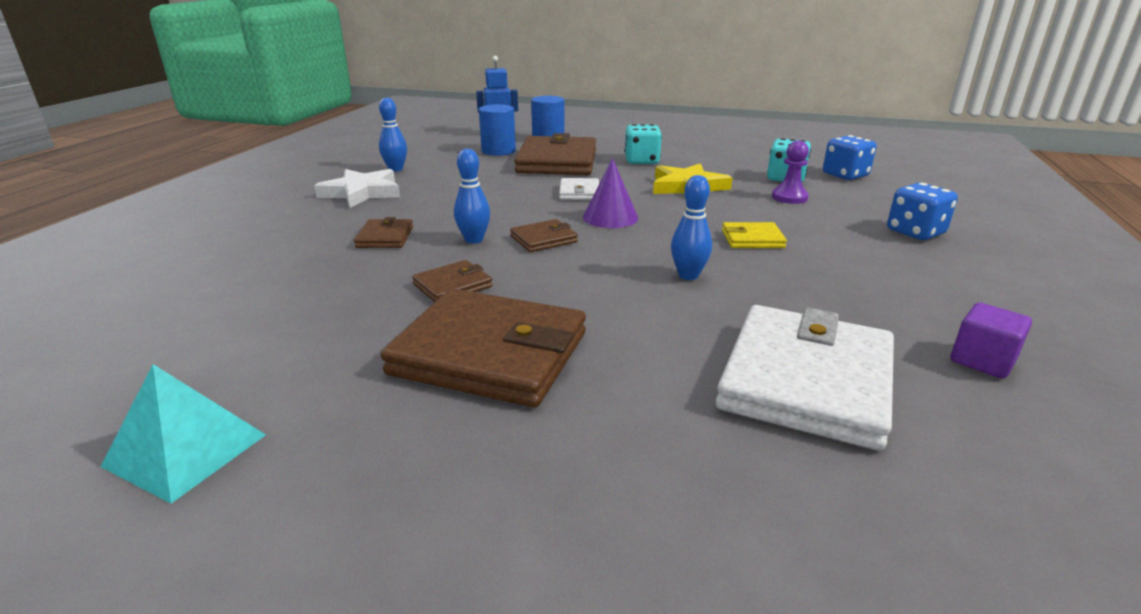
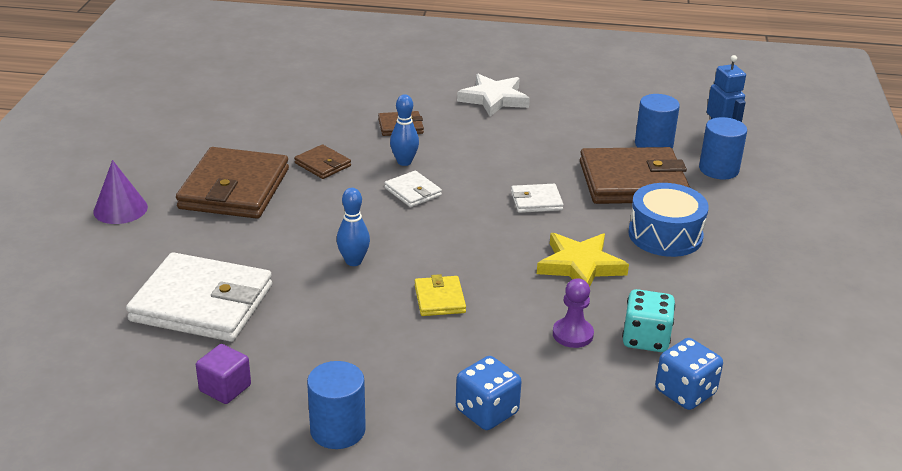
camera: 80 degrees right, 5 degrees up
turquoise pyramid [101,364,266,504] -> none
blue bowling pin [379,98,407,172] -> none
brown wallet [510,219,578,252] -> white wallet [384,171,442,207]
purple cone [583,158,638,228] -> purple cone moved to [93,160,148,224]
turquoise dice [624,124,662,164] -> blue drum [628,183,709,257]
none -> blue cylinder [307,361,366,449]

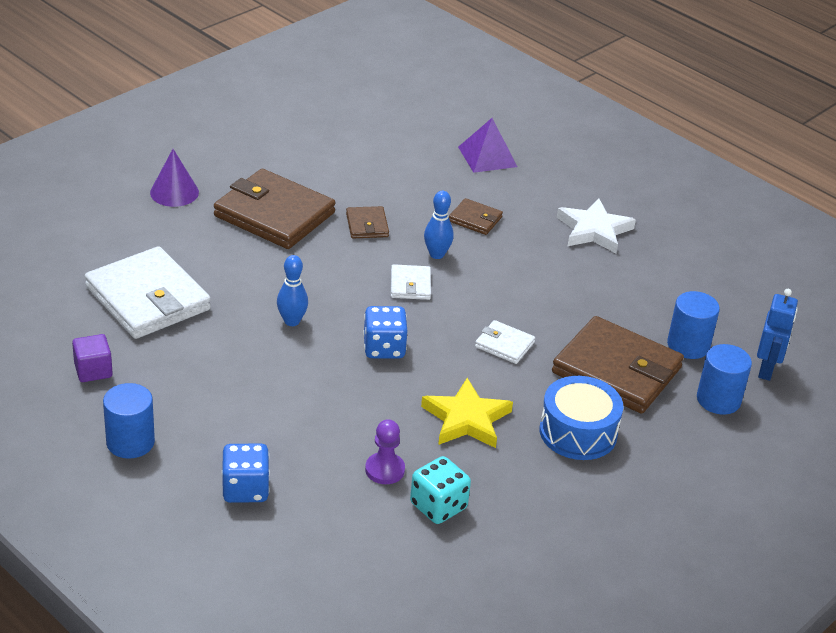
camera: 35 degrees right, 5 degrees up
brown wallet [176,147,289,219] -> brown wallet turned 75 degrees clockwise [214,169,336,249]
yellow wallet [415,274,466,316] -> none
blue dice [655,338,723,410] -> blue dice moved to [363,306,408,359]
none -> purple pyramid [458,118,517,173]

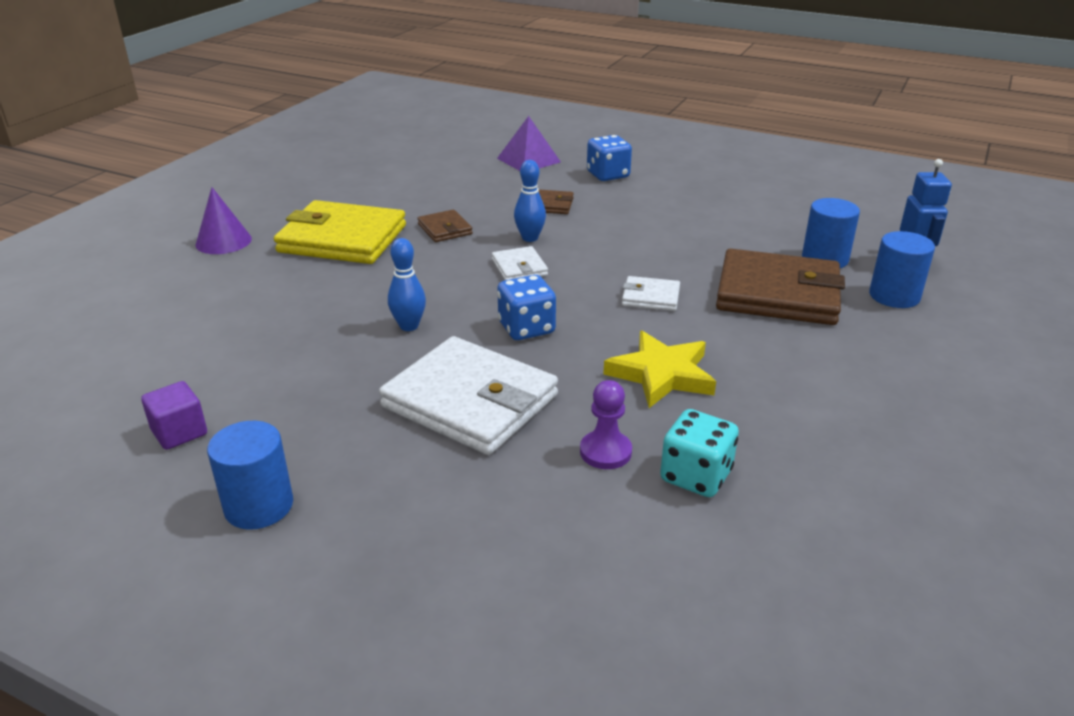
camera: 15 degrees left, 5 degrees down
white wallet [85,246,211,339] -> white wallet moved to [379,336,558,455]
brown wallet [214,169,336,249] -> yellow wallet [274,200,406,264]
blue dice [222,444,270,503] -> blue dice moved to [587,135,632,181]
blue drum [540,376,623,460] -> none
white star [557,198,636,253] -> none

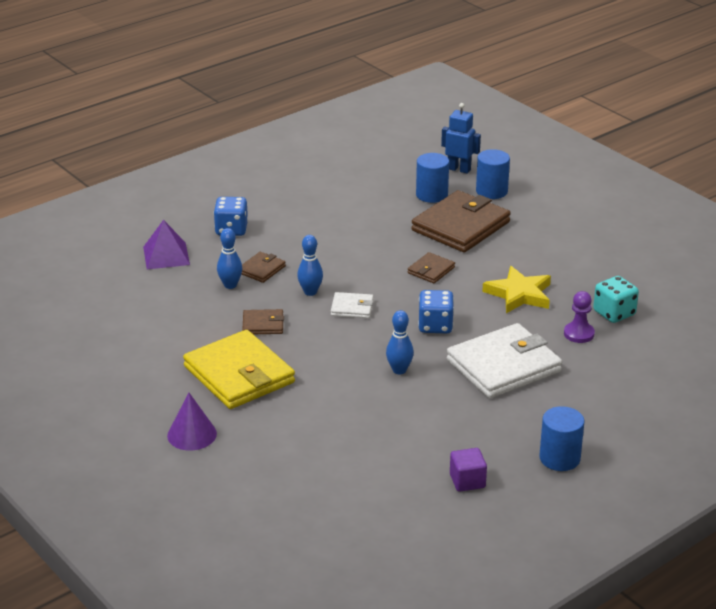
camera: 65 degrees left, 0 degrees up
yellow wallet [274,200,406,264] -> yellow wallet turned 75 degrees counterclockwise [183,330,295,409]
white wallet [622,276,680,311] -> brown wallet [408,252,455,283]
none -> blue bowling pin [217,228,242,289]

